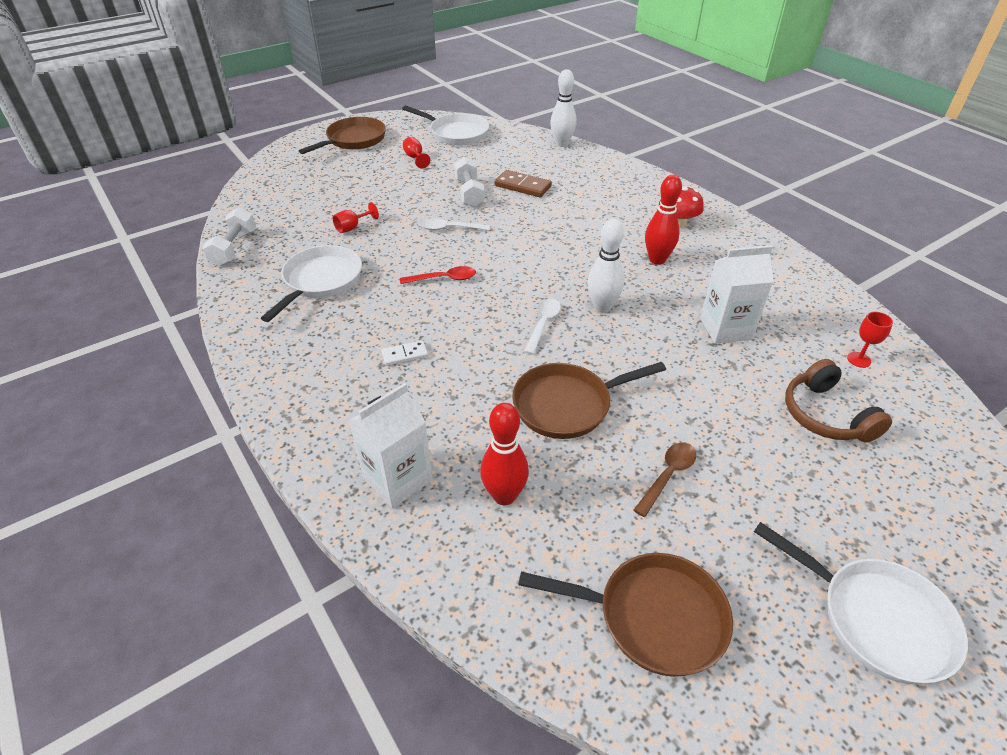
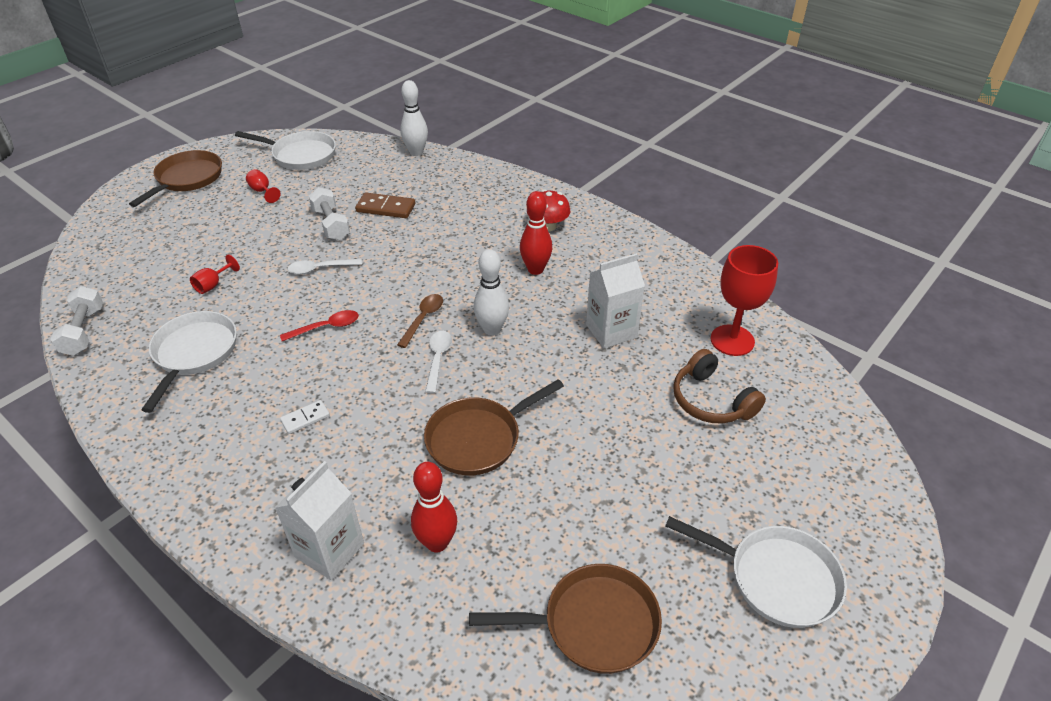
camera: 15 degrees left, 0 degrees up
brown spoon [634,442,696,517] -> brown spoon moved to [397,294,443,348]
red goblet [847,312,893,368] -> red goblet [711,245,778,356], size x2.10

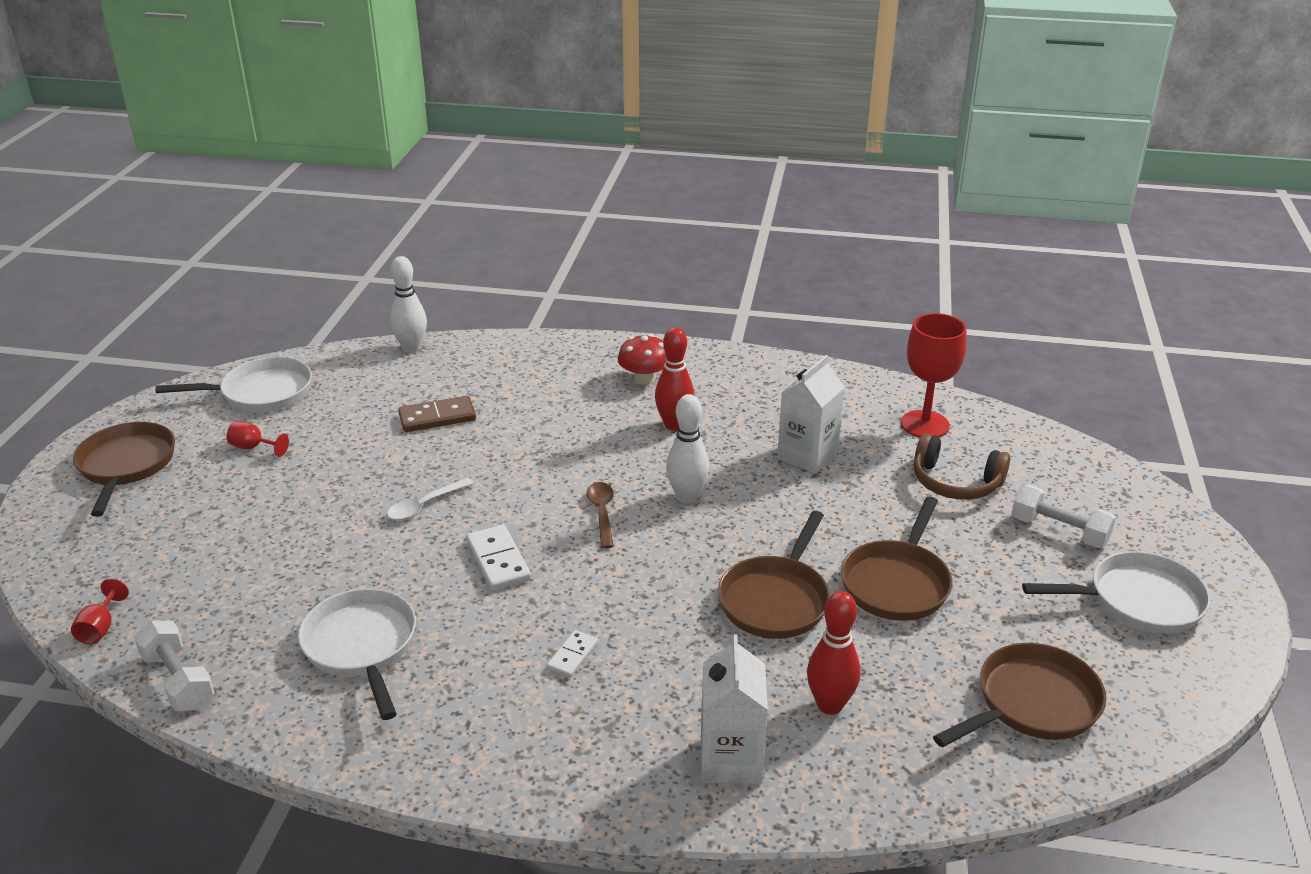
camera: 30 degrees left, 10 degrees down
red goblet [190,255,240,294] -> red goblet moved to [71,579,129,644]
red spoon [280,310,359,341] -> white domino [466,525,531,591]
white dumbbell [309,187,350,240] -> white dumbbell moved to [1011,485,1116,548]
white spoon [425,331,452,394] -> none
none -> brown pan [841,496,953,621]

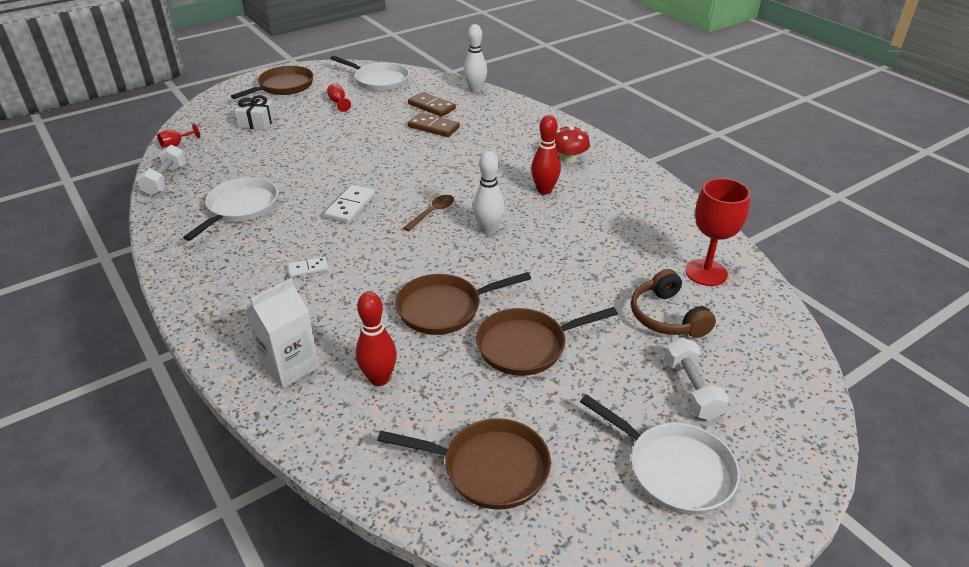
camera: 45 degrees right, 5 degrees up
white spoon [387,478,473,520] -> none
white carton [777,355,845,474] -> none
none -> white gift [234,95,276,130]
none -> brown domino [408,92,456,117]

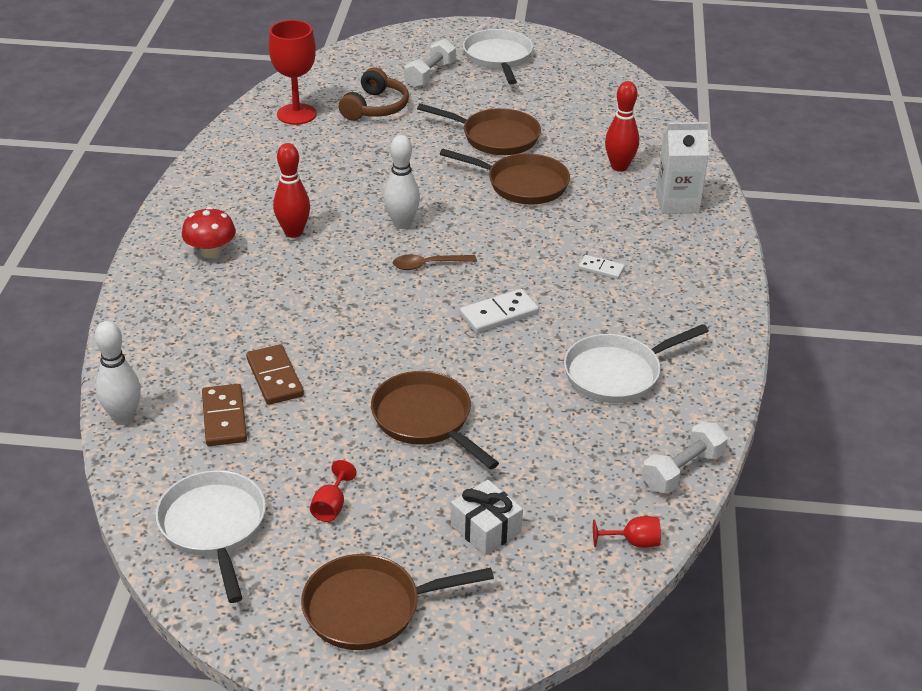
camera: 140 degrees left, 0 degrees up
brown pan [377,418,551,510] -> brown pan moved to [371,371,499,469]

